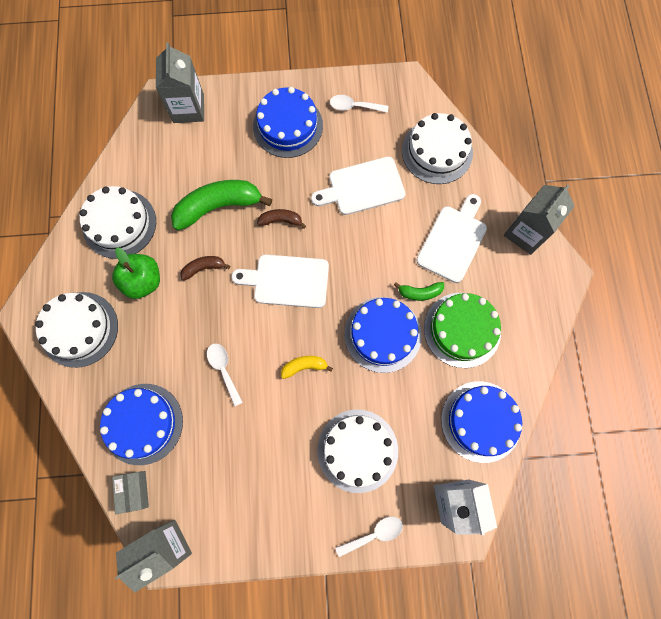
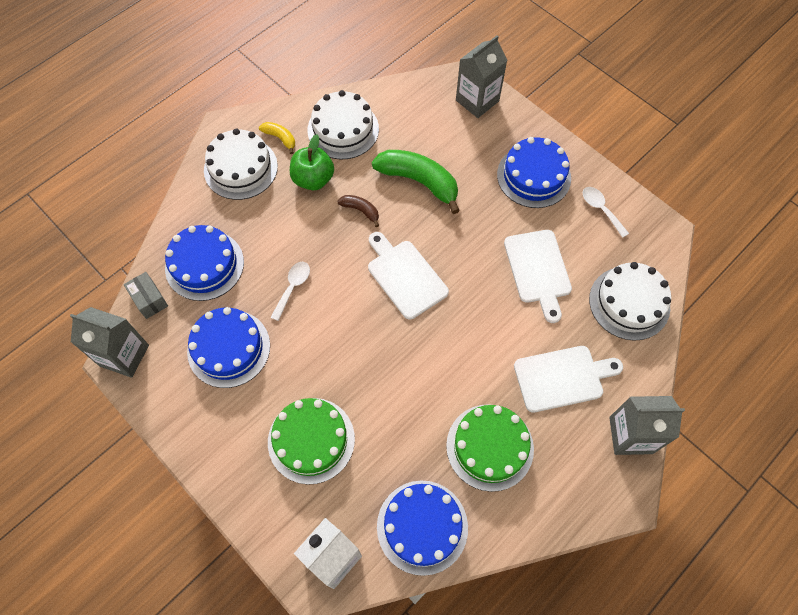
camera: 50 degrees right, 10 degrees down
grey box [112,471,149,514] -> grey box turned 75 degrees counterclockwise [124,272,168,319]
brown banana [257,209,306,229] -> none
yellow banana [281,356,333,379] -> yellow banana moved to [259,122,295,154]
white cutting board [311,157,405,215] -> white cutting board turned 135 degrees counterclockwise [504,230,572,323]
white cake [317,409,398,493] -> green cake [268,398,355,485]
white spoon [335,517,403,557] -> none
blue cake [344,297,422,373] -> blue cake moved to [187,307,270,388]
green banana [394,282,444,301] -> none

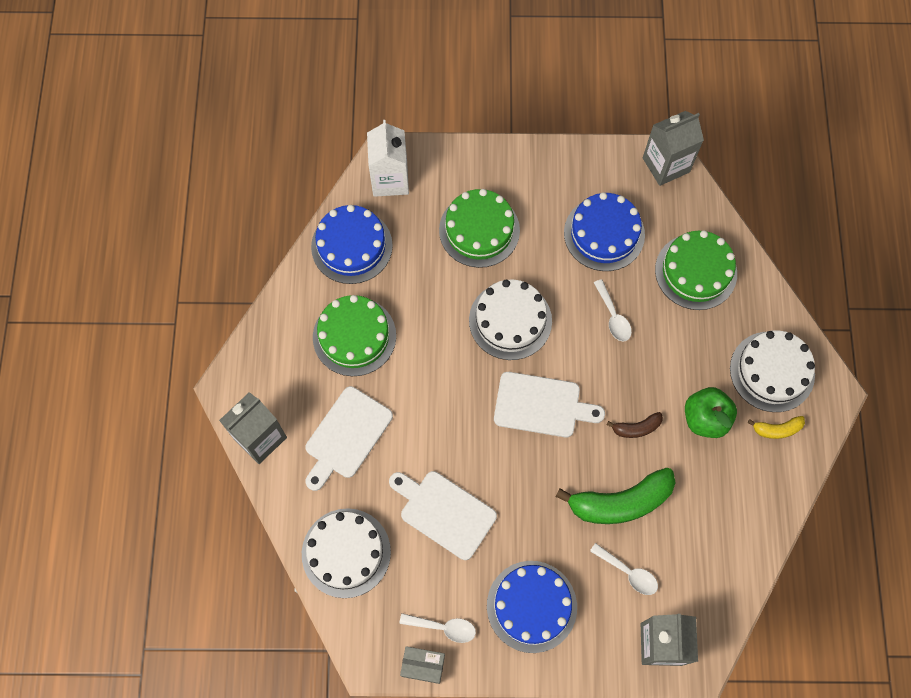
camera: 135 degrees right, 5 degrees up
grey box [124,272,168,319] -> grey box moved to [400,646,445,684]
blue cake [165,225,244,301] -> green cake [655,230,737,310]
white cake [307,90,379,159] -> white cake moved to [469,280,552,360]
none -> white spoon [590,543,658,595]

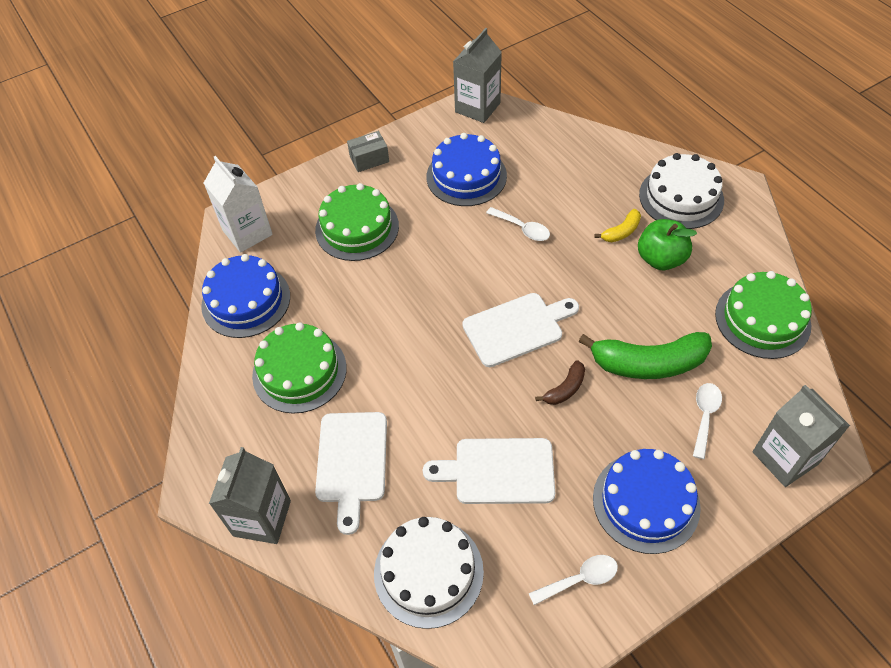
camera: 30 degrees left, 15 degrees down
grey box [400,646,445,684] -> grey box moved to [347,131,389,172]
white cake [469,280,552,360] -> none
green banana [556,468,675,524] -> green banana turned 45 degrees clockwise [578,332,712,379]
white spoon [590,543,658,595] -> white spoon turned 75 degrees counterclockwise [693,383,722,459]
brown banana [606,412,663,438] -> brown banana moved to [535,360,585,405]
green cake [655,230,737,310] -> green cake moved to [715,271,812,359]
yellow banana [748,416,805,439] -> yellow banana moved to [594,209,641,242]

